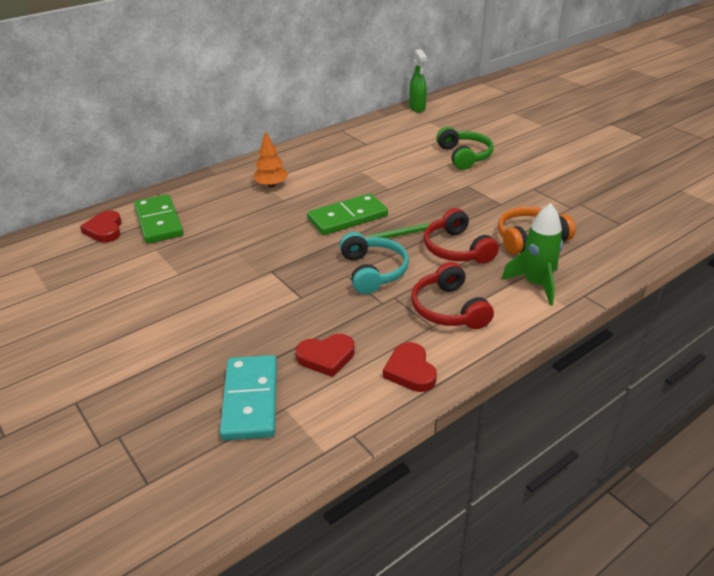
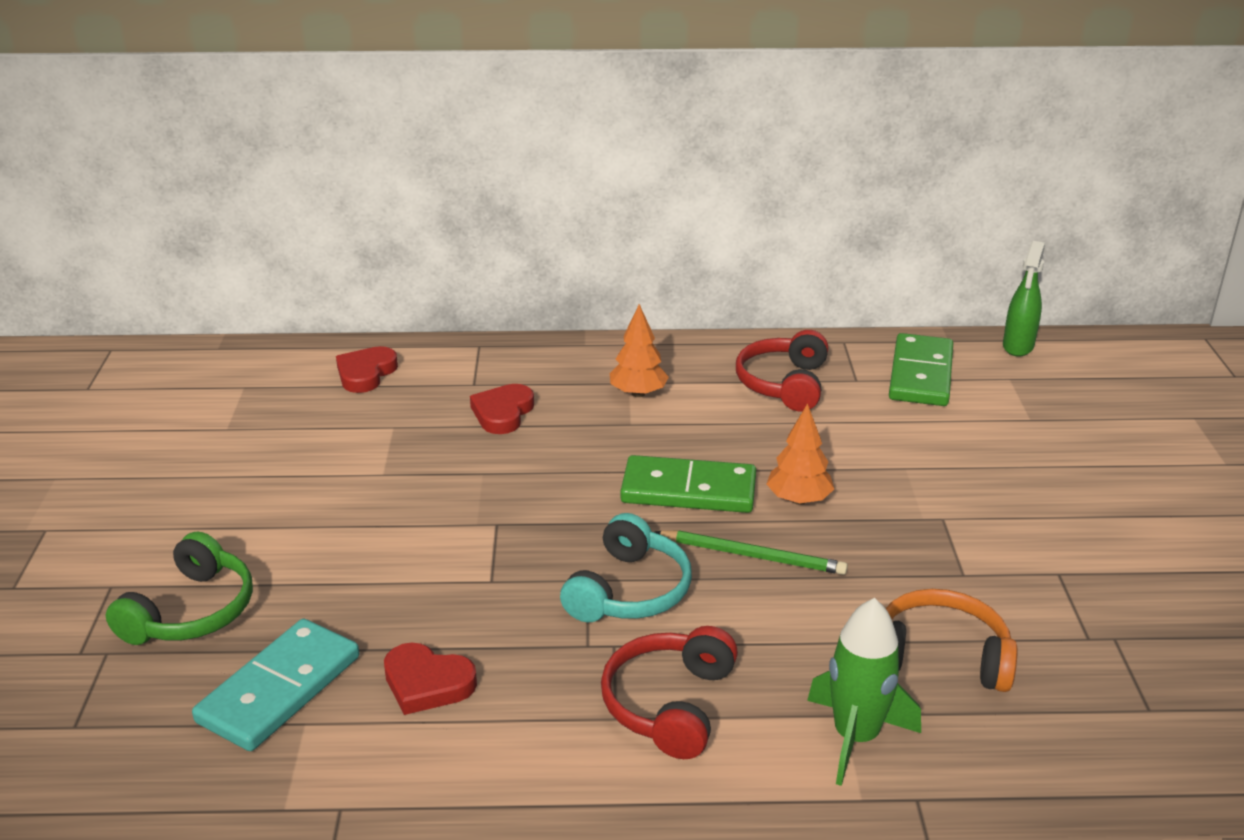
camera: 35 degrees right, 5 degrees down
green domino [134,194,184,244] -> green domino moved to [889,333,953,406]
red heart [383,342,437,392] -> red heart moved to [470,384,534,434]
red headphones [424,208,499,264] -> red headphones moved to [736,330,828,411]
green headphones [436,127,493,170] -> green headphones moved to [106,531,253,645]
none -> orange tree [766,403,834,505]

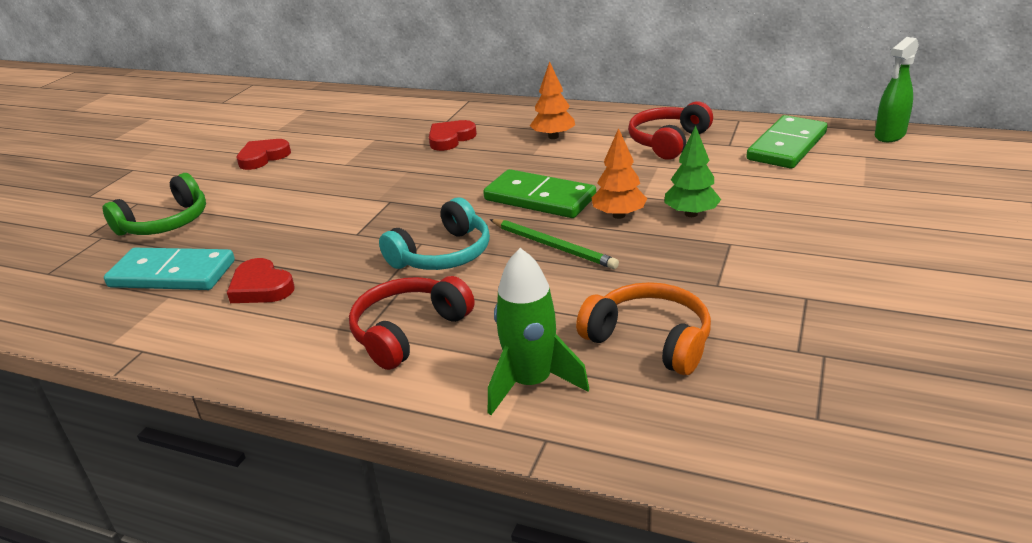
camera: 25 degrees right, 0 degrees up
turquoise domino [192,619,359,751] -> turquoise domino turned 45 degrees clockwise [104,248,235,290]
red heart [336,346,398,393] -> red heart moved to [236,139,291,170]
none -> green tree [664,126,721,217]

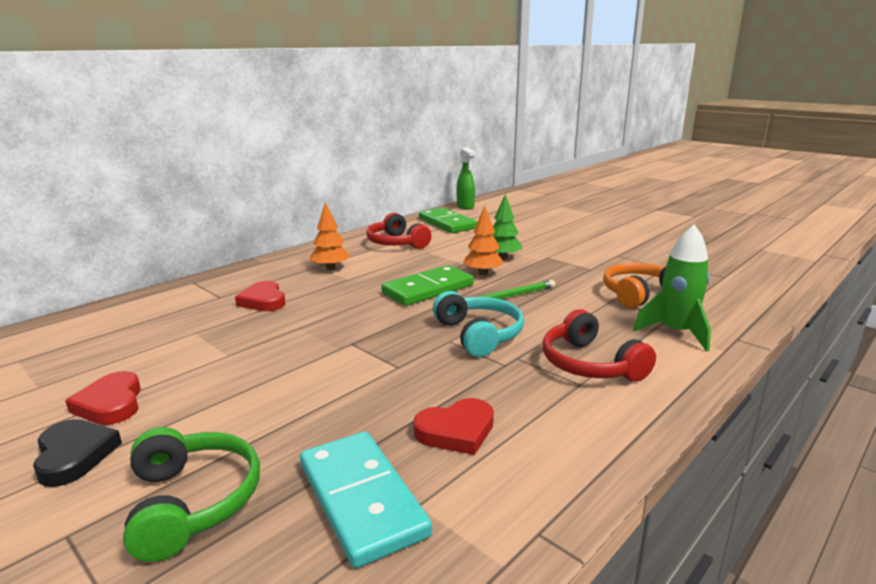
camera: 70 degrees left, 10 degrees down
turquoise domino [104,248,235,290] -> turquoise domino turned 60 degrees counterclockwise [300,431,432,568]
none -> black heart [33,419,122,487]

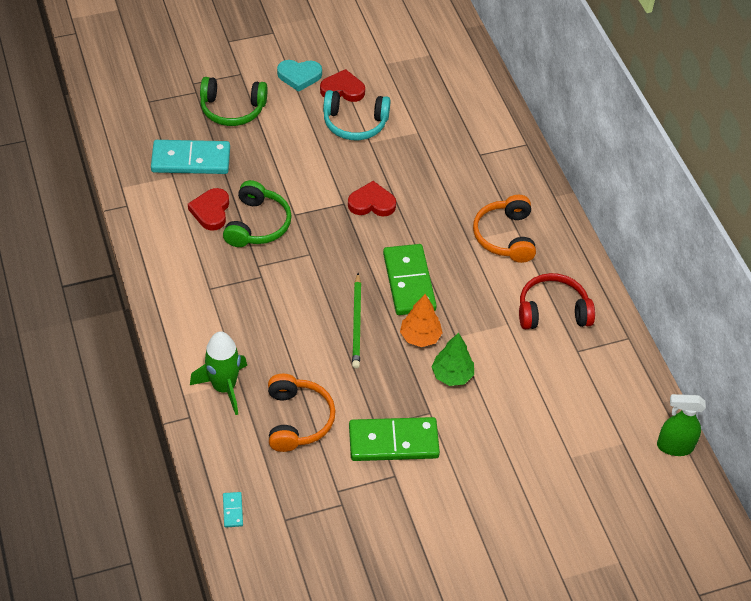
camera: 115 degrees right, 30 degrees up
black heart [33,419,122,487] -> turquoise heart [277,60,322,92]
red heart [235,281,286,311] -> red heart moved to [348,181,396,217]
orange tree [310,202,350,270] -> orange headphones [473,195,536,263]
green domino [419,208,477,233] -> green domino moved to [349,417,440,461]
turquoise headphones [433,291,524,357] -> turquoise headphones moved to [323,90,391,140]
red headphones [543,309,656,382] -> none
none -> green headphones [223,180,292,247]
none -> turquoise domino [223,492,243,528]

